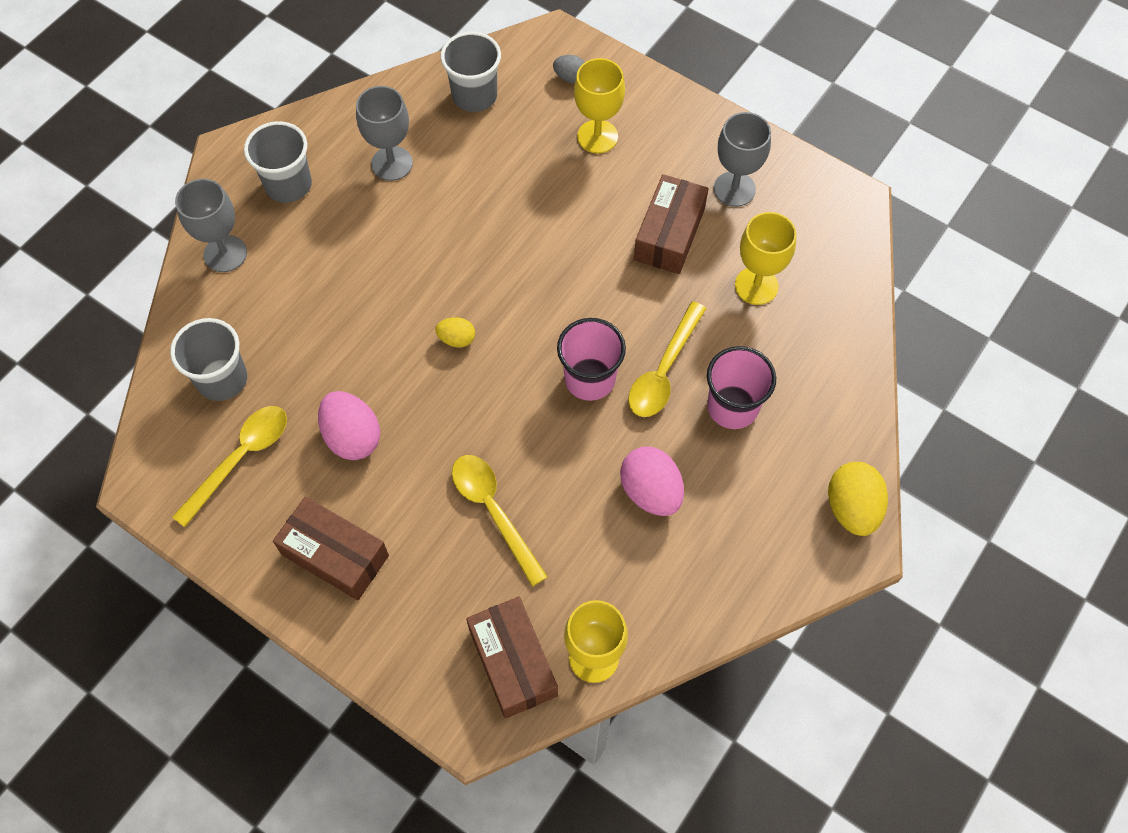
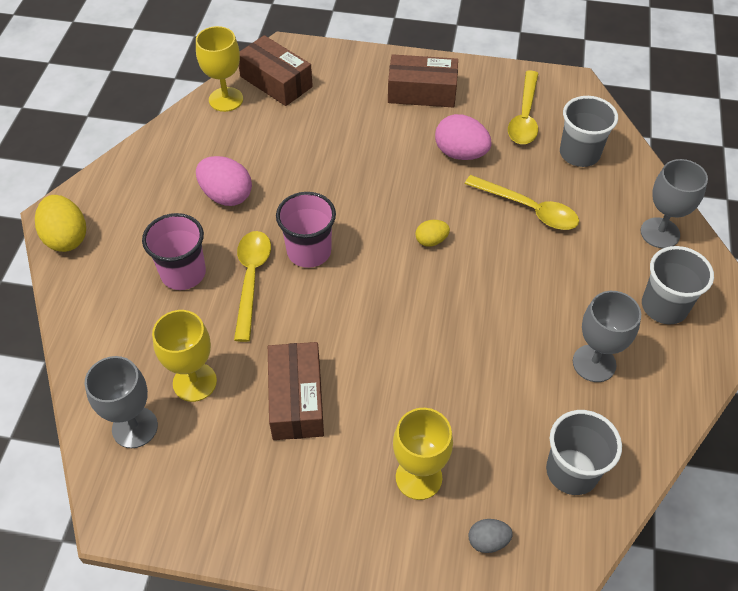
camera: 155 degrees right, 10 degrees down
yellow spoon [452,455,548,587] -> yellow spoon moved to [465,175,579,230]
grey goblet [714,112,771,207] -> grey goblet moved to [85,356,158,448]

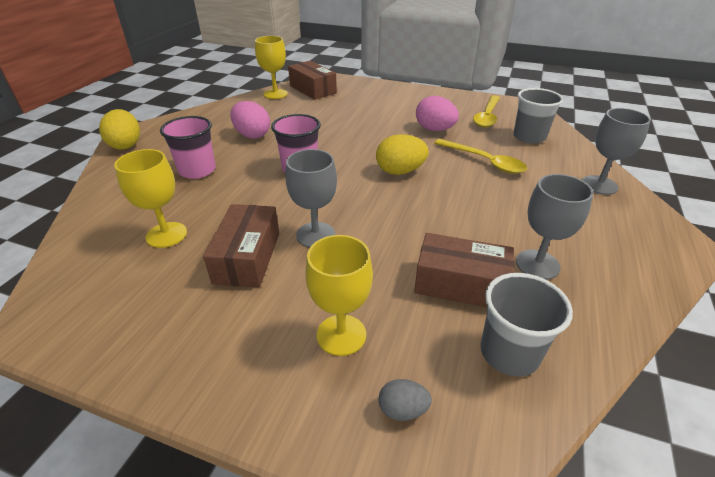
camera: 10 degrees right, 15 degrees down
grey goblet [85,356,158,448] -> grey goblet moved to [285,149,337,247]
yellow spoon [234,231,271,342] -> none
brown box [388,54,458,107] -> brown box moved to [414,233,514,307]
yellow egg [415,220,450,247] -> yellow egg [376,134,429,175], size x1.80
grey cup [642,246,714,324] -> none

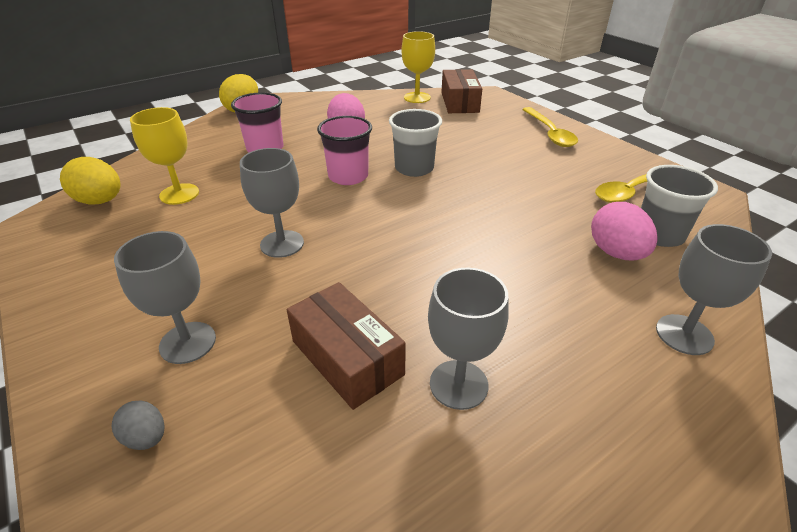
camera: 35 degrees right, 0 degrees up
brown box [203,204,279,288] -> none
yellow goblet [306,235,373,356] -> grey goblet [114,231,216,364]
yellow egg [376,134,429,175] -> yellow egg moved to [60,157,121,205]
pink egg [416,96,459,131] -> pink egg moved to [591,202,657,260]
yellow spoon [434,139,527,174] -> yellow spoon moved to [522,107,578,147]
grey cup [481,273,573,377] -> grey cup moved to [389,109,442,177]

